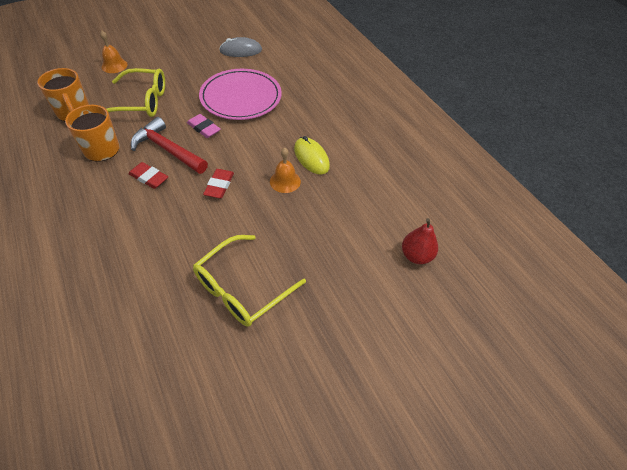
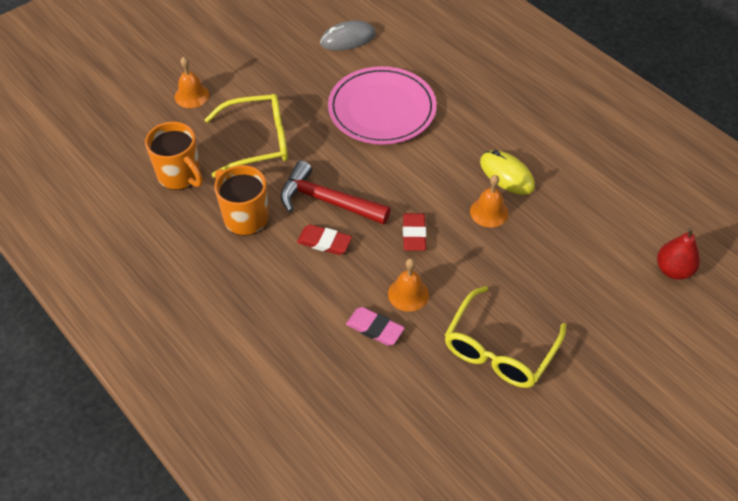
camera: 10 degrees left, 0 degrees up
pink eraser [187,114,221,138] -> pink eraser moved to [346,307,405,346]
none -> orange bell [388,258,429,312]

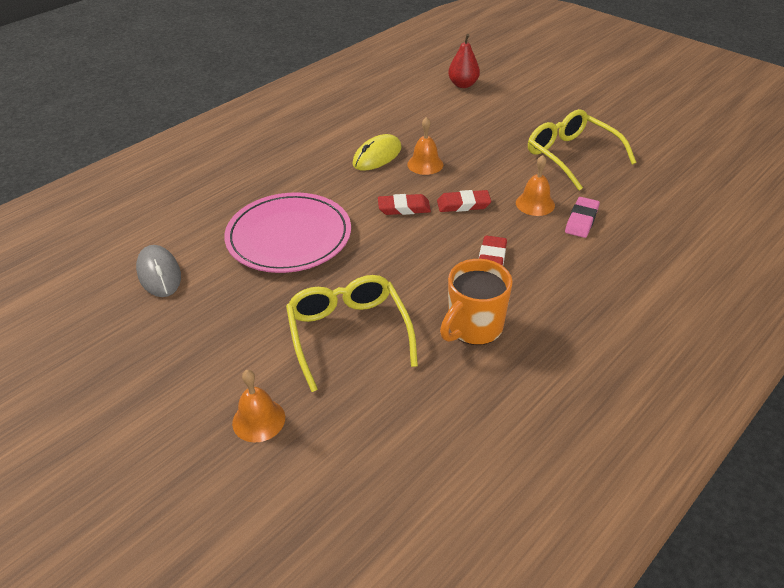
camera: 95 degrees left, 10 degrees down
orange mug [145,122,203,190] -> none
red hammer [281,161,391,224] -> none
yellow glasses [445,286,566,388] -> yellow glasses turned 150 degrees counterclockwise [528,109,637,190]
none -> red eraser [378,194,431,215]

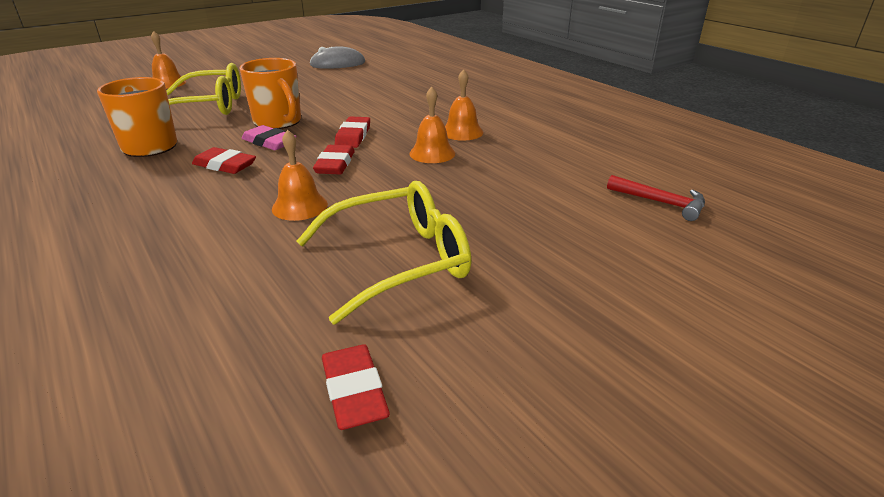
camera: 100 degrees right, 10 degrees down
pink plate [224,192,351,273] -> none
yellow mouse [352,134,402,171] -> orange bell [445,69,483,141]
red pear [448,34,480,88] -> red hammer [607,175,705,221]
pink eraser [565,197,600,238] -> pink eraser moved to [242,125,296,150]
none -> orange mug [239,58,301,129]
none -> red eraser [322,344,390,430]

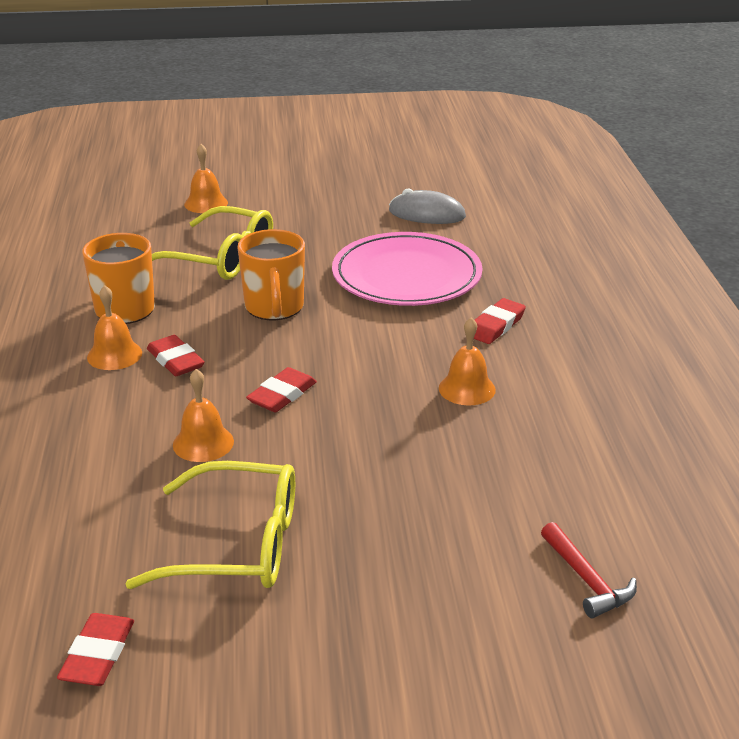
camera: 30 degrees right, 0 degrees up
pink eraser [242,125,296,150] -> none
red eraser [335,116,370,148] -> red eraser moved to [474,298,526,344]
orange bell [409,86,455,163] -> orange bell moved to [87,285,142,370]
none -> pink plate [332,232,482,306]

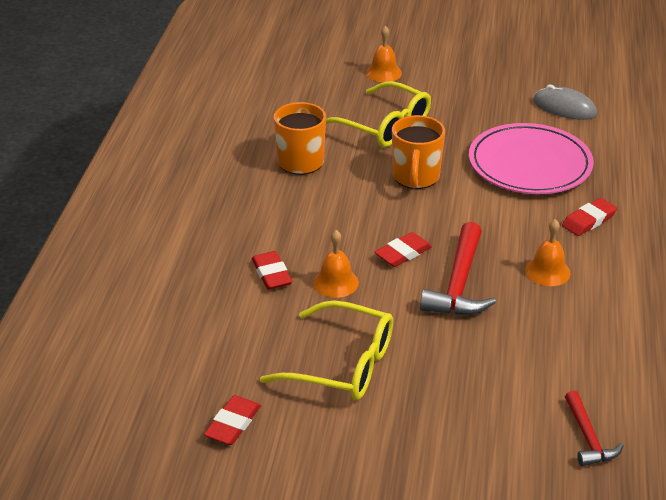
camera: 15 degrees right, 5 degrees up
orange bell [87,285,142,370] -> none
red eraser [147,335,205,376] -> red eraser moved to [252,251,292,290]
none -> red hammer [420,222,496,315]

